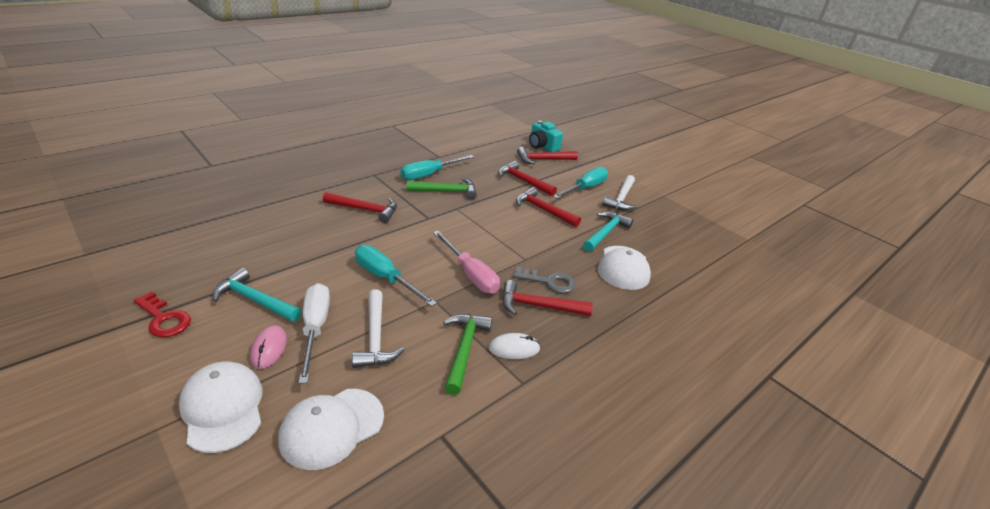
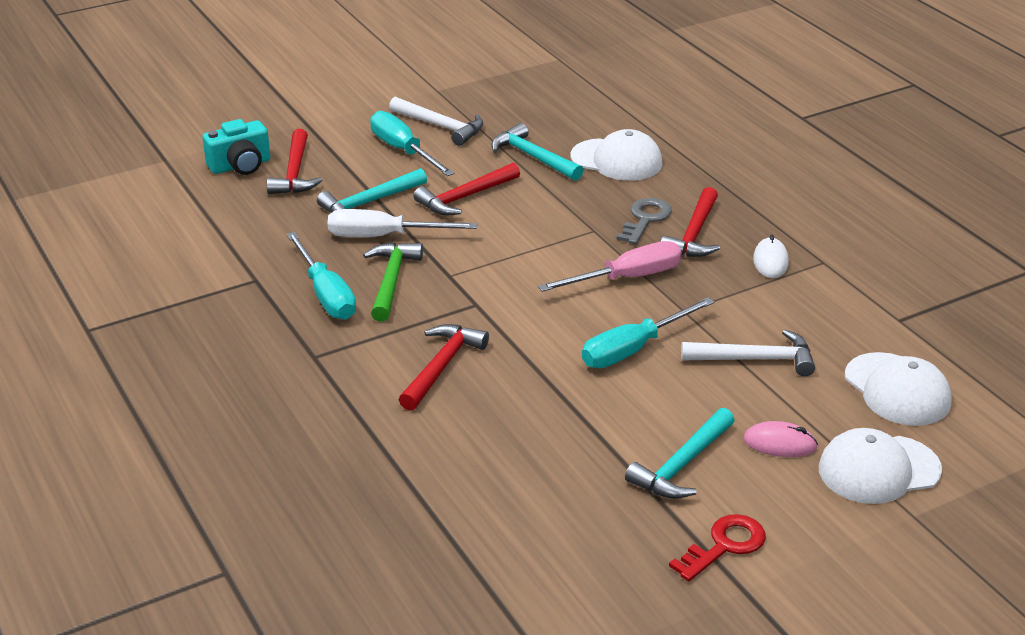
camera: 75 degrees left, 0 degrees up
white screwdriver [298,283,330,384] -> white screwdriver moved to [328,209,477,237]
green hammer [443,314,492,395] -> none
red hammer [498,161,557,196] -> turquoise hammer [317,168,427,213]

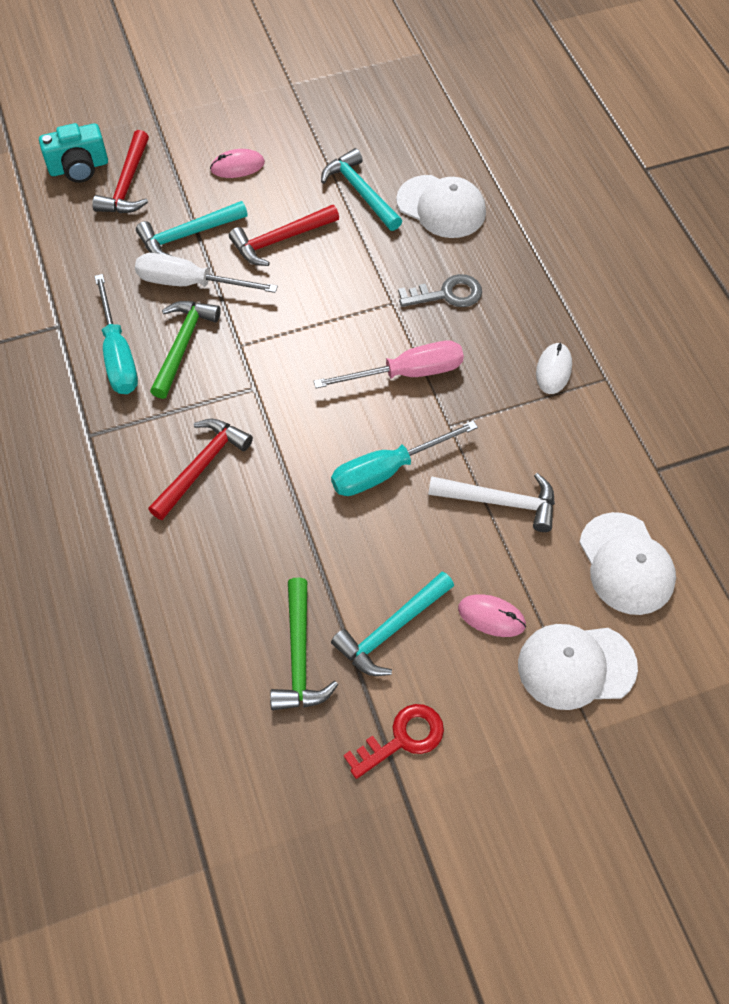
camera: 10 degrees right, 25 degrees up
turquoise screwdriver [370,111,454,176] -> pink mouse [210,149,265,178]
white hammer [389,97,483,146] -> none
grey key [617,198,672,245] -> grey key turned 45 degrees clockwise [398,274,482,307]
red hammer [661,187,720,257] -> none
none -> green hammer [270,578,338,710]

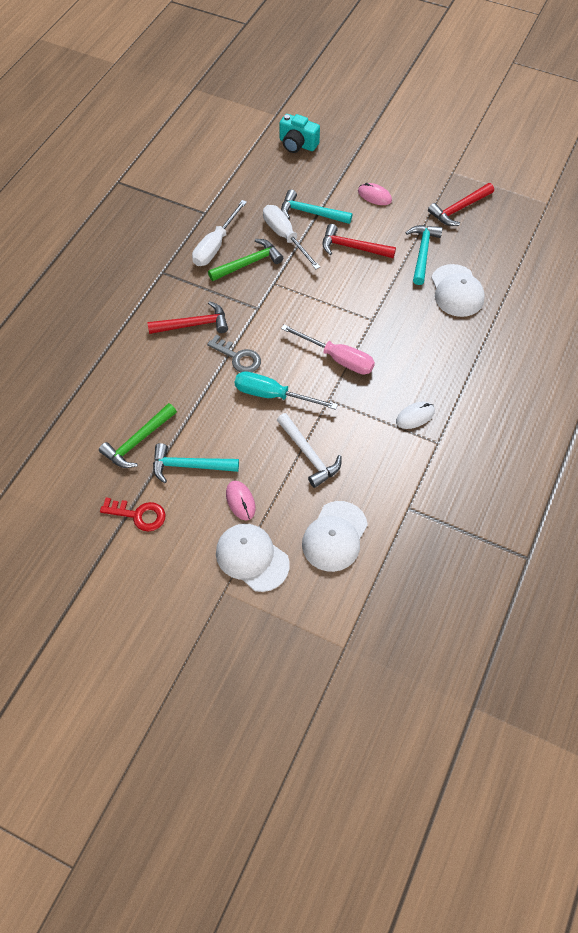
camera: 45 degrees right, 0 degrees up
red hammer [92,130,149,213] -> red hammer moved to [428,183,494,226]
turquoise screwdriver [94,274,138,394] -> white screwdriver [192,200,247,266]
grey key [398,274,482,307] -> grey key moved to [207,335,261,372]

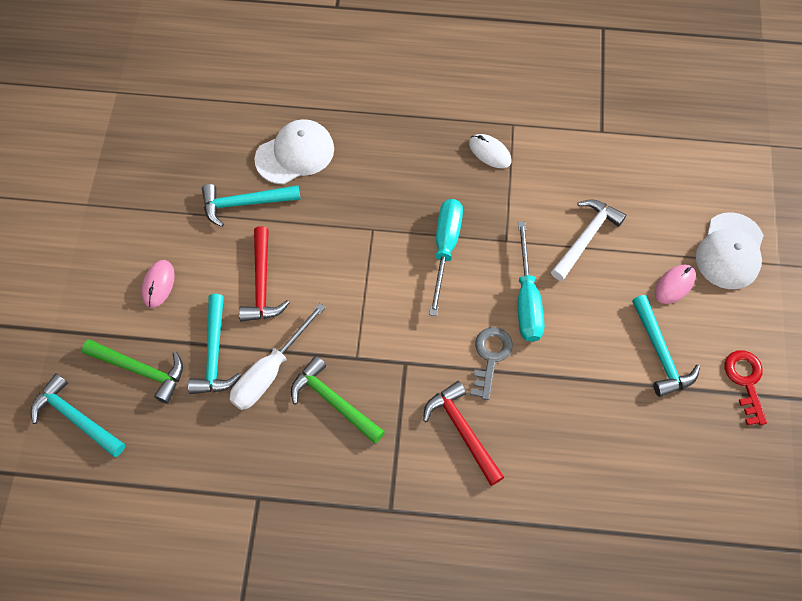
camera: 110 degrees left, 5 degrees up
green hammer [99,403,177,468] -> green hammer moved to [82,339,183,404]
white screwdriver [192,200,247,266] -> none
turquoise camera [279,114,320,153] -> turquoise hammer [31,373,125,457]
pink screwdriver [281,324,375,374] -> turquoise screwdriver [429,199,463,316]
white cap [302,501,368,572] -> none
red hammer [428,183,494,226] -> none

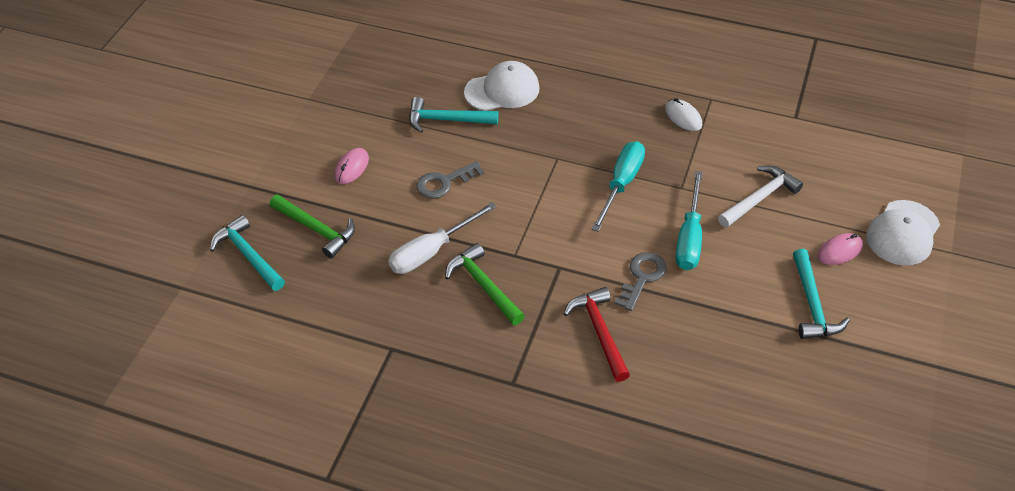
camera: 15 degrees right, 15 degrees down
turquoise hammer [188,294,241,394] -> none
red hammer [239,226,290,322] -> grey key [417,161,485,199]
red key [724,350,767,425] -> none

